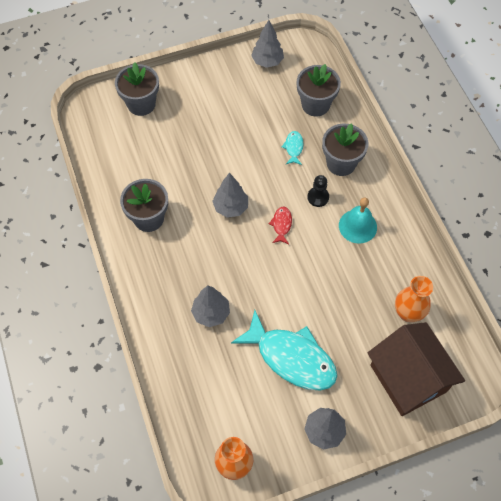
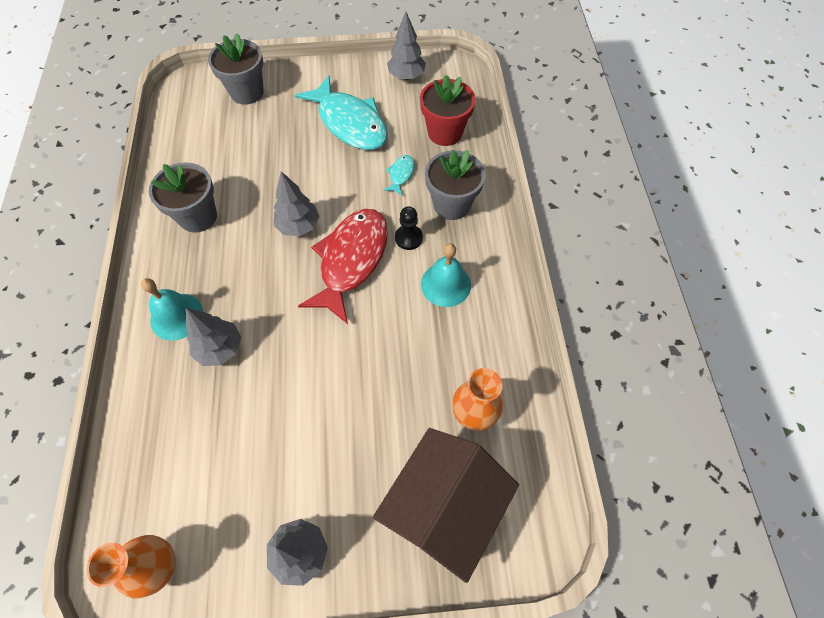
camera: 15 degrees right, 0 degrees up
turquoise fish [231,310,337,391] -> turquoise fish moved to [295,75,388,150]
red fish [269,207,292,244] -> red fish [298,209,388,324], size x2.38
grey flower pot [297,64,341,117] -> red flower pot [420,75,476,146]
brown house [368,322,465,416] -> brown house turned 45 degrees clockwise [373,428,519,583]
none -> turquoise bell [141,278,203,341]

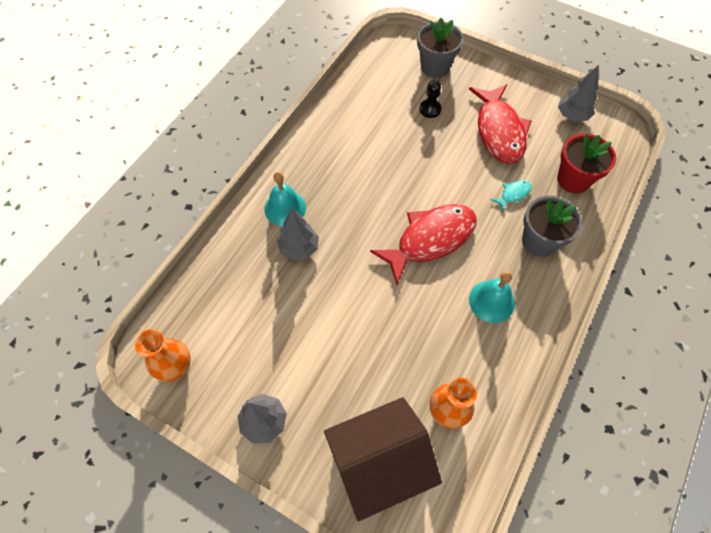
camera: 35 degrees right, 0 degrees up
grey flower pot [149,162,217,233] -> none
grey tree [274,171,319,236] -> none
turquoise fish [295,75,388,150] -> red fish [469,84,532,164]
black pawn [395,206,423,250] -> black pawn moved to [419,80,442,118]

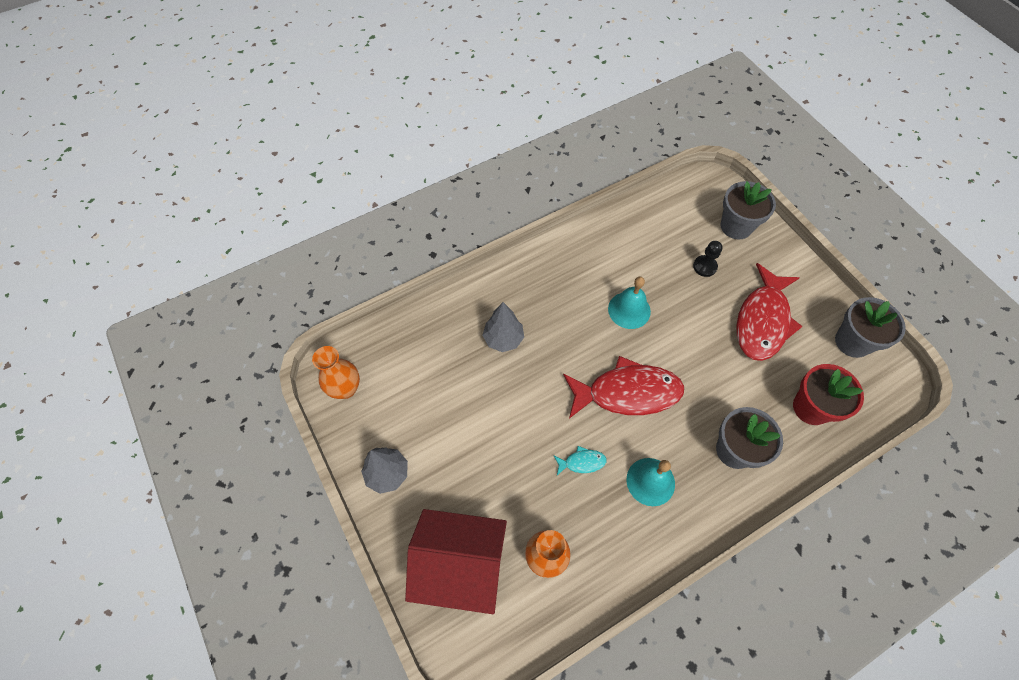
camera: 30 degrees right, 0 degrees up
turquoise bell [264,172,306,226] -> turquoise bell moved to [608,277,651,329]
brown house [324,397,442,521] -> red house [405,509,507,614]
turquoise fish [491,180,532,212] -> turquoise fish moved to [553,446,607,475]
grey tree [558,65,599,122] -> grey flower pot [835,297,906,358]

